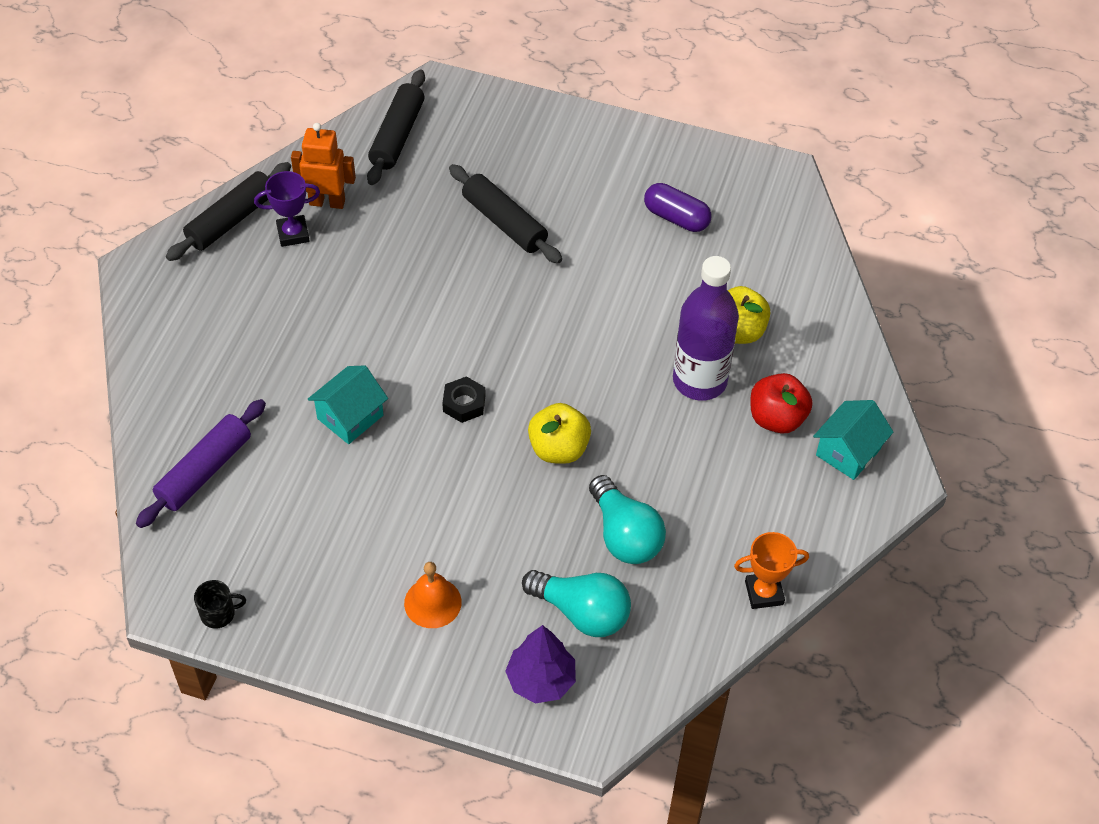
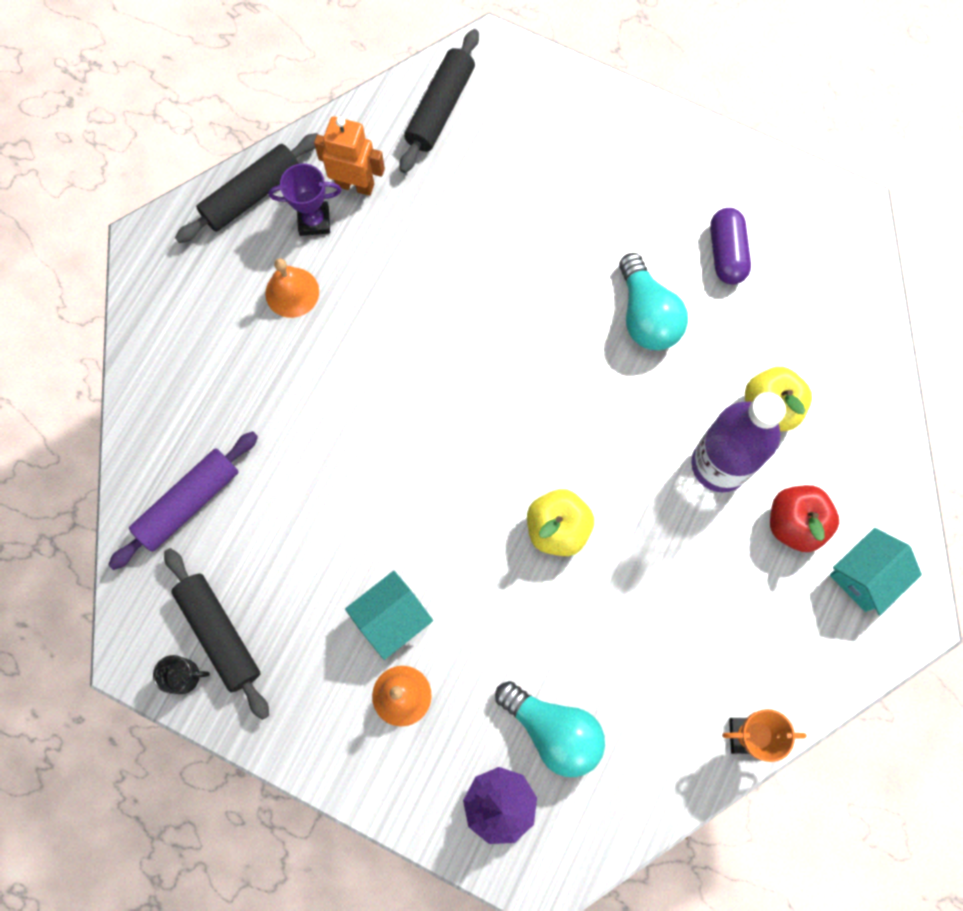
camera: 10 degrees right, 20 degrees up
turquoise house [308,365,388,444] -> turquoise house moved to [345,571,433,660]
black nut [442,376,486,423] -> none
black rolling pin [449,164,562,264] -> black rolling pin moved to [164,548,269,720]
turquoise light bulb [589,475,666,564] -> turquoise light bulb moved to [619,253,688,350]
purple capsule [644,183,712,232] -> purple capsule turned 45 degrees clockwise [710,208,751,285]
none -> orange bell [265,258,319,318]

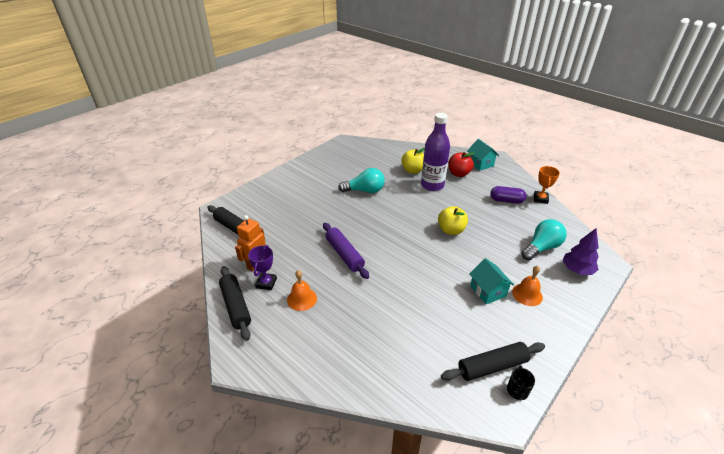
camera: 75 degrees left, 35 degrees down
purple rolling pin [108,431,258,570] -> purple rolling pin moved to [323,223,369,279]
purple capsule [710,208,751,285] -> purple capsule moved to [490,186,526,204]

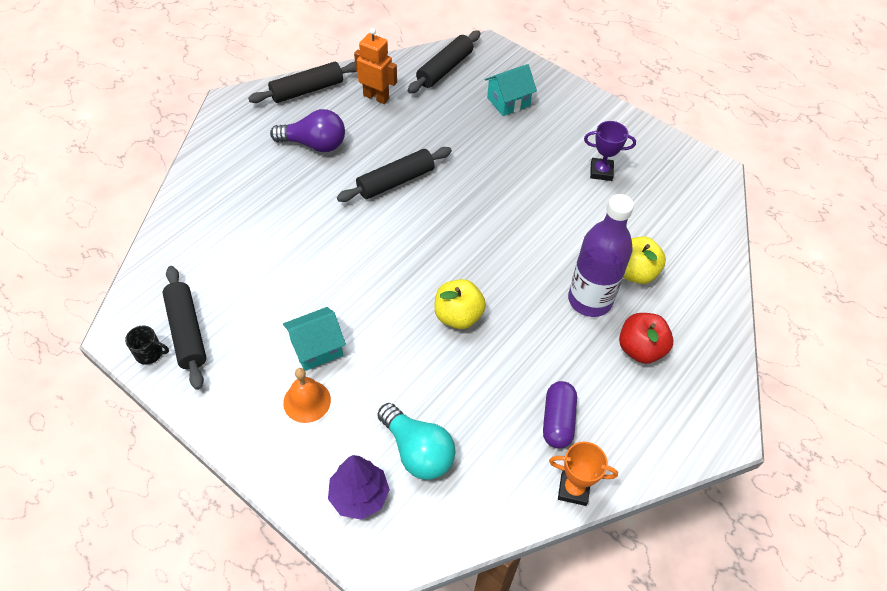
camera: 85 degrees right, 15 degrees up
purple trophy [248,245,277,290] -> purple trophy moved to [584,121,636,181]
orange bell [287,270,317,311] -> purple light bulb [270,109,345,152]
purple rolling pin [323,223,369,279] -> black rolling pin [337,147,452,202]
turquoise light bulb [338,168,385,193] -> none
turquoise house [467,139,499,171] -> turquoise house moved to [485,64,537,116]

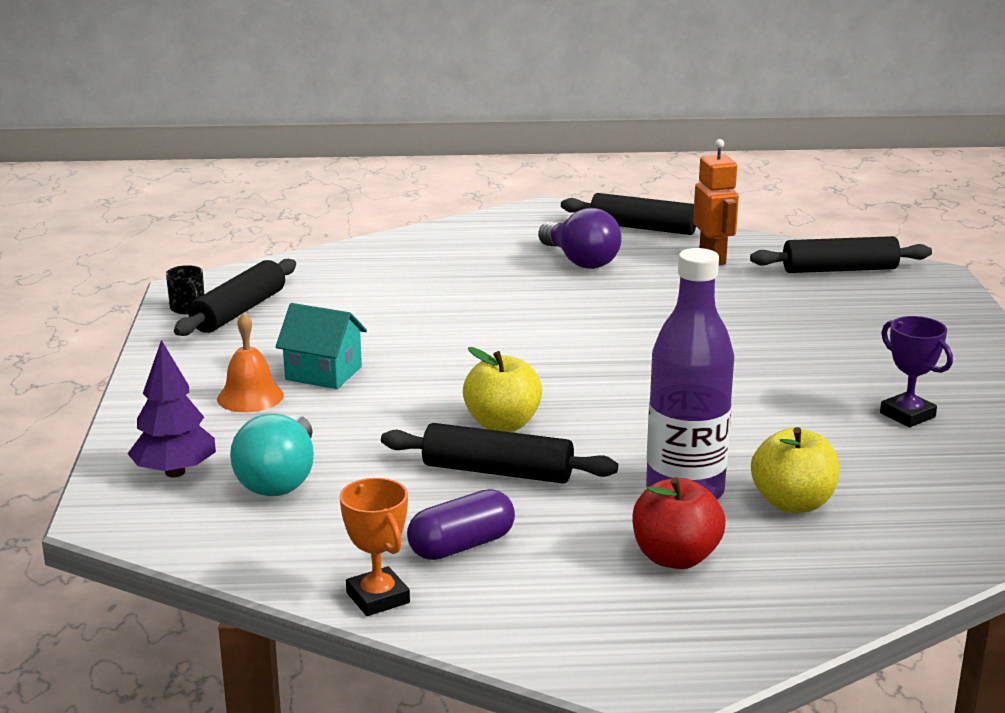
camera: 50 degrees right, 30 degrees down
black rolling pin [337,147,452,202] -> black rolling pin moved to [381,423,618,484]
turquoise house [485,64,537,116] -> none

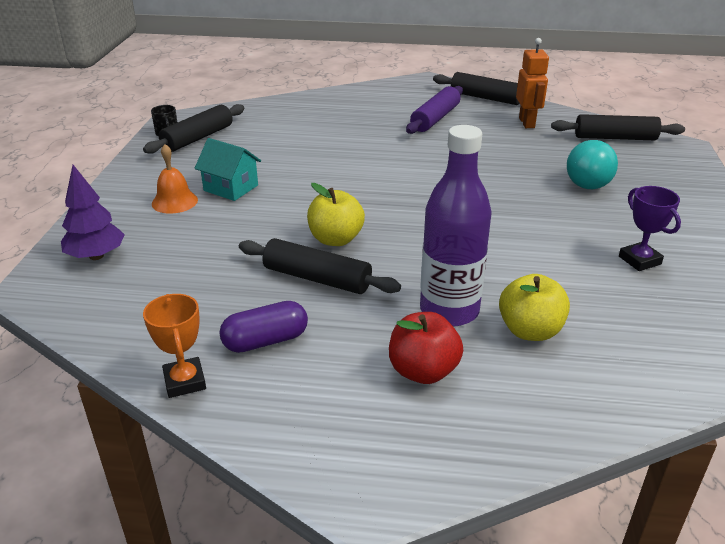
camera: 10 degrees right, 10 degrees up
turquoise light bulb [230,414,314,496] -> turquoise light bulb moved to [567,140,618,189]
purple light bulb [538,208,622,269] -> purple rolling pin [406,86,463,134]

